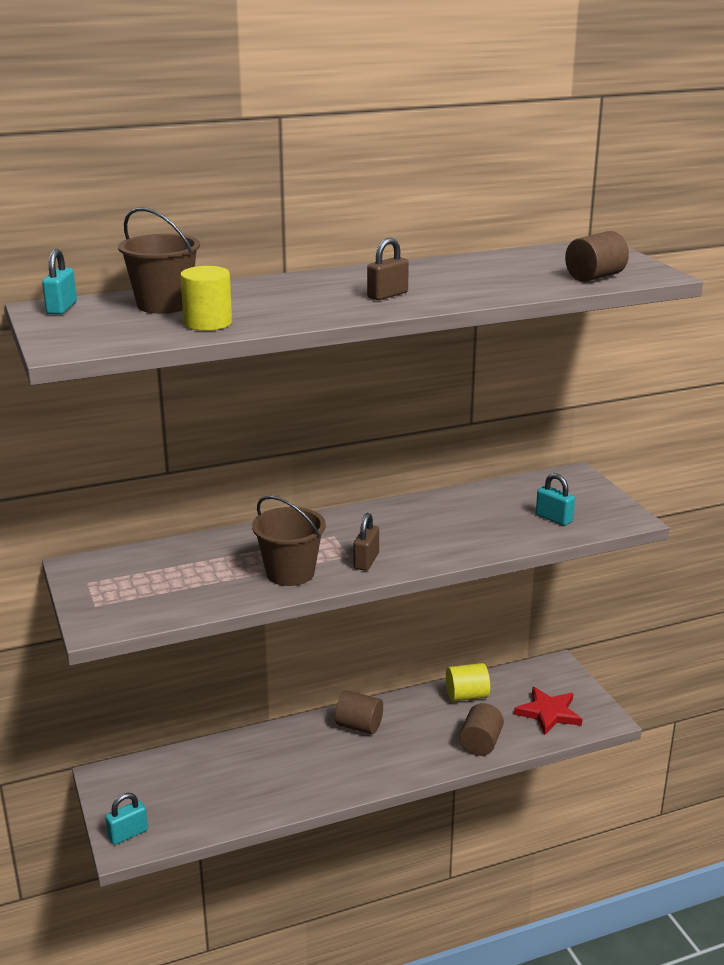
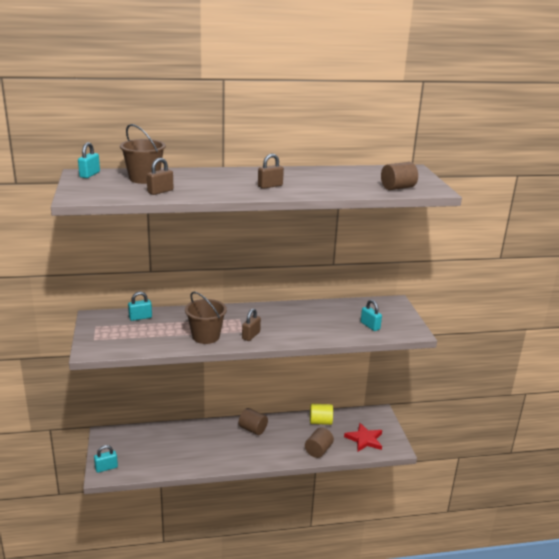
camera: 10 degrees right, 0 degrees up
yellow cylinder [180,266,232,331] -> brown padlock [147,158,173,195]
none -> turquoise padlock [128,292,152,321]

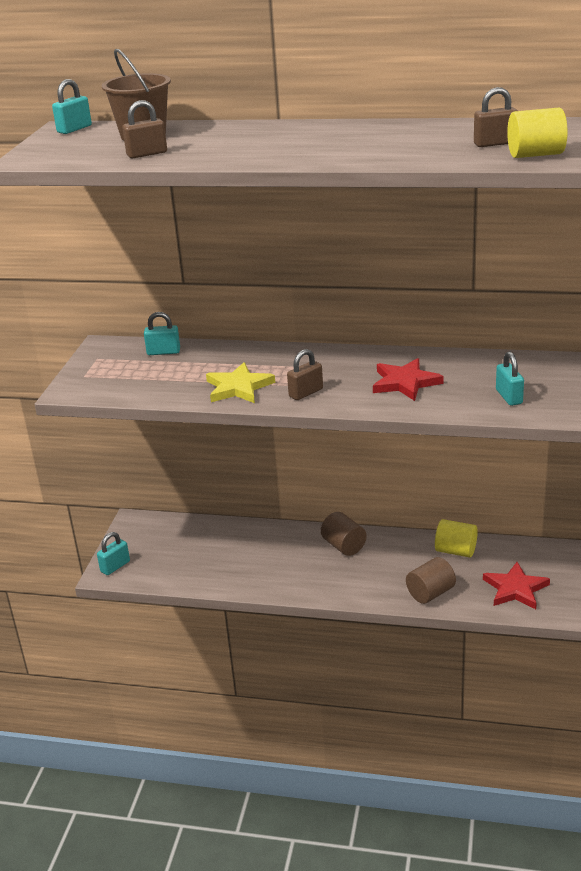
camera: 25 degrees right, 5 degrees up
turquoise padlock [94,445,118,473] -> turquoise padlock turned 45 degrees counterclockwise [97,532,130,575]
brown bucket [185,292,227,344] -> yellow star [206,362,275,403]
brown padlock [258,154,284,189] -> brown padlock moved to [474,87,518,147]
brown cylinder [381,162,418,190] -> yellow cylinder [507,108,568,158]
none -> red star [373,358,443,401]

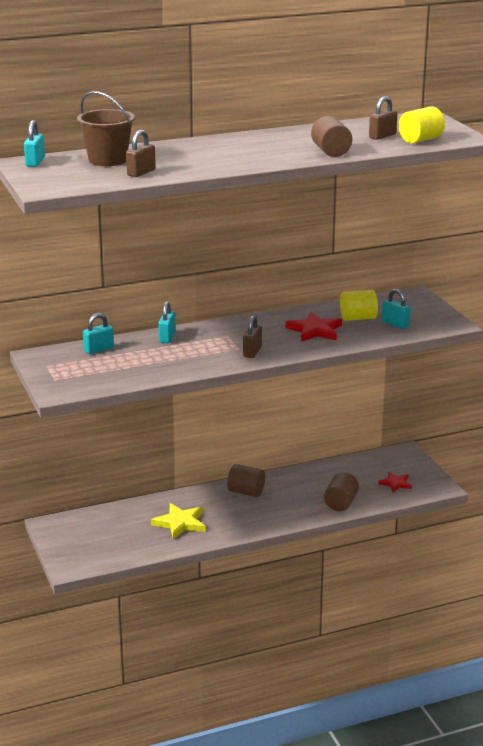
camera: 35 degrees left, 5 degrees down
turquoise padlock [97,532,130,575] -> turquoise padlock moved to [158,301,176,343]
yellow star [206,362,275,403] -> yellow star moved to [151,503,205,539]
yellow cylinder [435,519,478,558] -> yellow cylinder moved to [340,290,378,321]
red star [483,562,550,609] -> red star [378,472,412,492], size x0.63
none -> brown cylinder [311,116,352,157]

